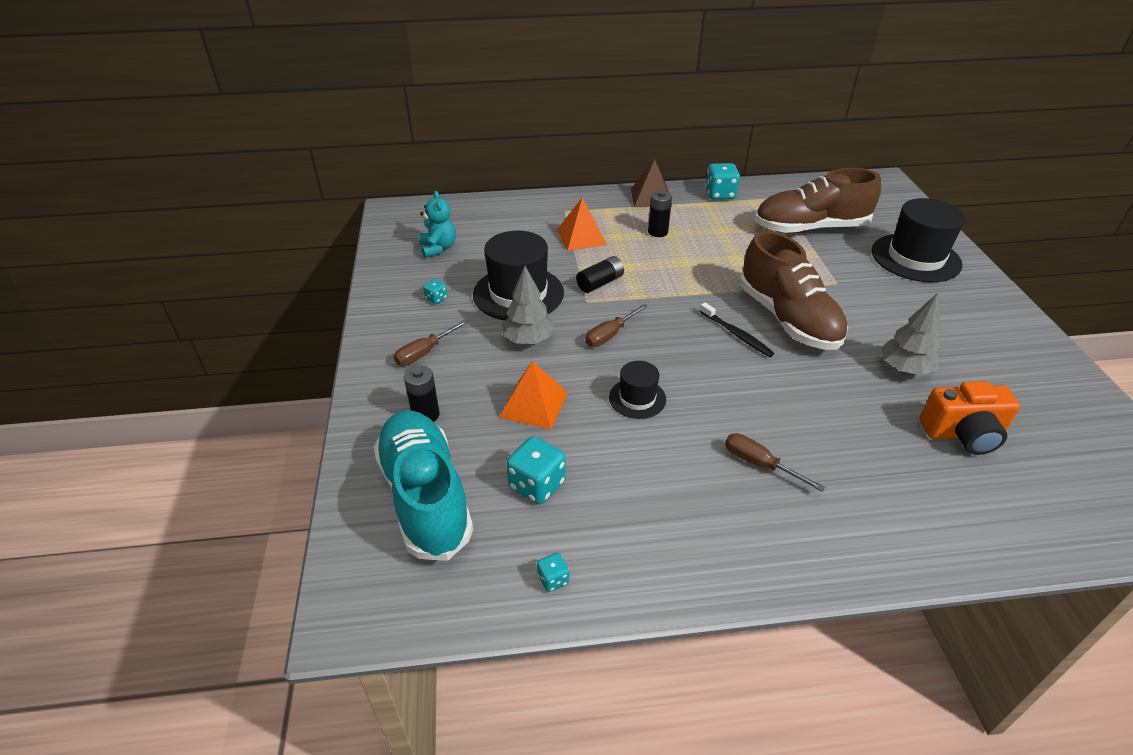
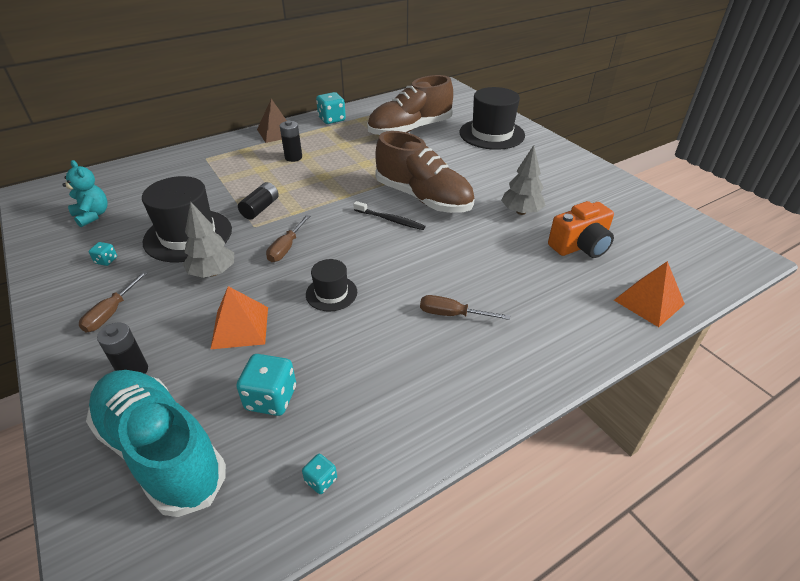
camera: 25 degrees left, 0 degrees up
orange pyramid [557,197,607,251] -> orange pyramid moved to [614,261,685,327]

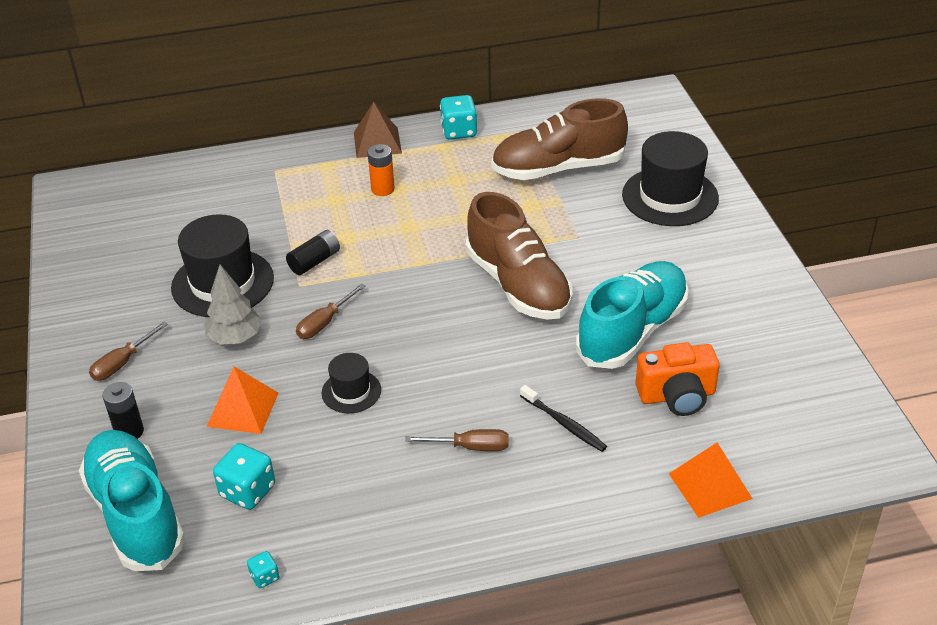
camera: 20 degrees right, 0 degrees up
turquoise teddy bear [62,160,108,227] -> none
turquoise dice [89,242,117,266] -> none
black battery [280,121,302,162] -> orange battery [367,144,395,196]
black toothbrush [354,201,426,230] -> black toothbrush moved to [520,385,607,452]
brown screwdriver [420,295,510,320] -> brown screwdriver turned 150 degrees clockwise [405,429,509,451]
grey tree [501,145,546,215] -> turquoise shoe [576,261,689,369]

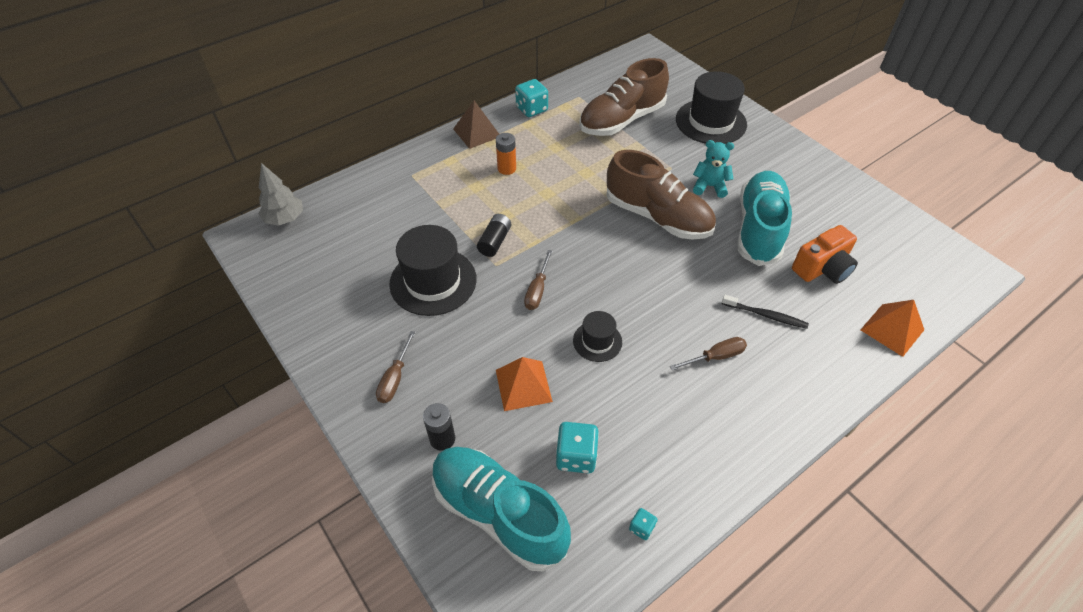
camera: 25 degrees left, 10 degrees up
grey tree [204,265,262,345] -> grey tree moved to [258,163,303,226]
none -> turquoise teddy bear [693,140,734,198]

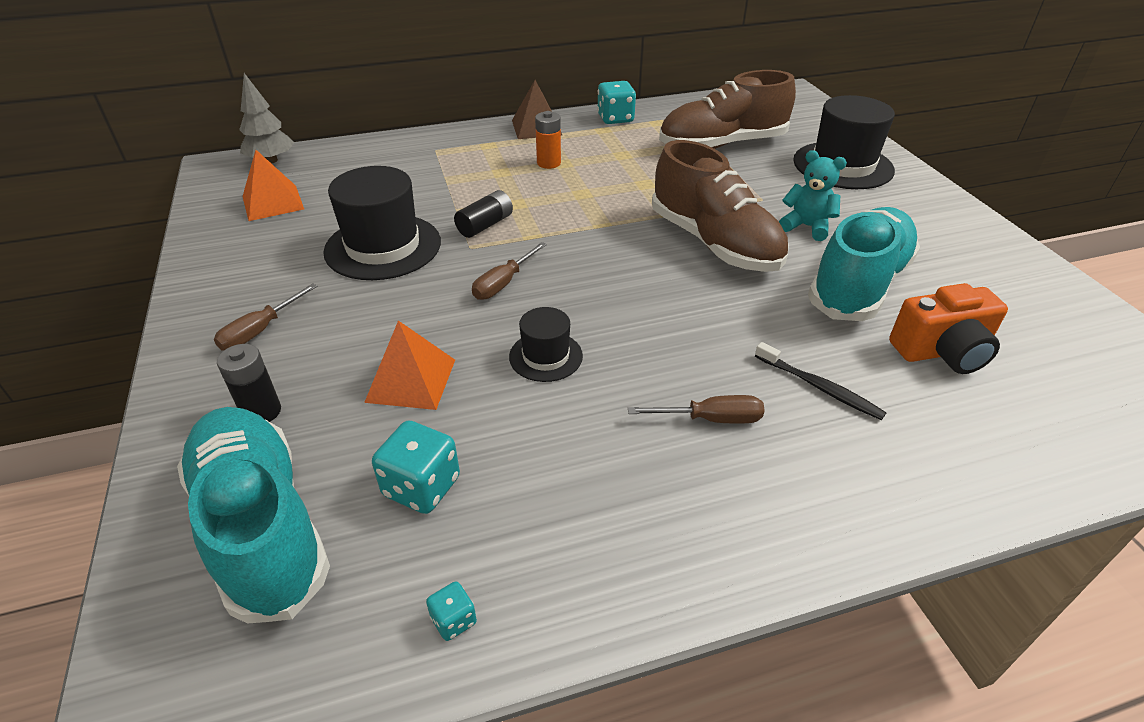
camera: 20 degrees right, 10 degrees down
orange pyramid [861,300,924,357] -> orange pyramid moved to [242,150,304,221]

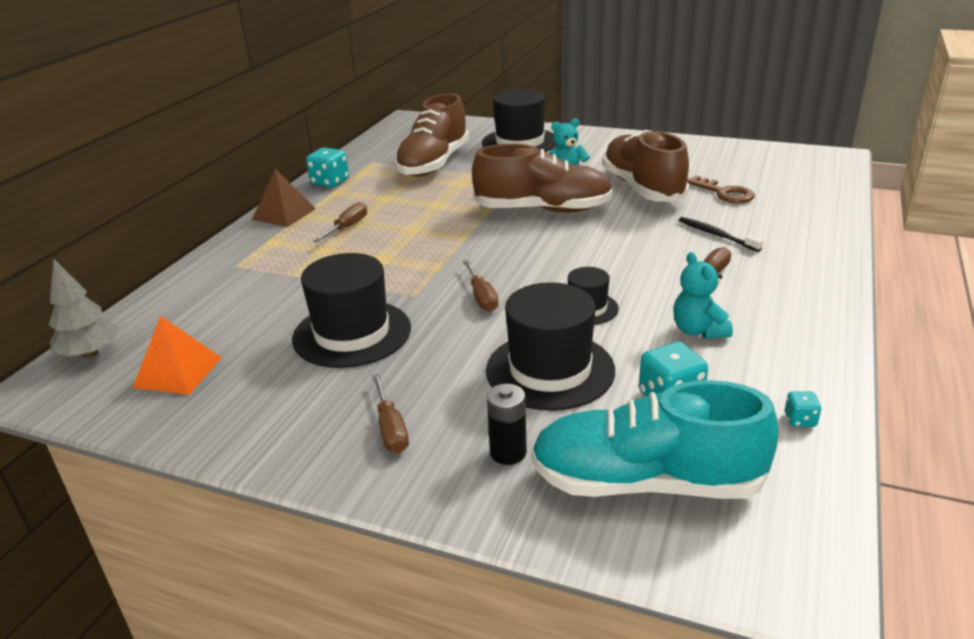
camera: 50 degrees left, 10 degrees down
orange pyramid [364,321,455,410] -> black hat [486,282,615,411]
black battery [454,190,513,238] -> none
orange battery [535,111,561,169] -> brown screwdriver [313,202,367,243]
black toothbrush [755,342,887,420] -> black toothbrush turned 120 degrees counterclockwise [679,217,763,252]
turquoise shoe [808,207,920,321] -> brown shoe [602,130,689,202]
orange camera [889,283,1008,374] -> brown key [687,175,755,203]
none -> turquoise teddy bear [673,252,733,339]

